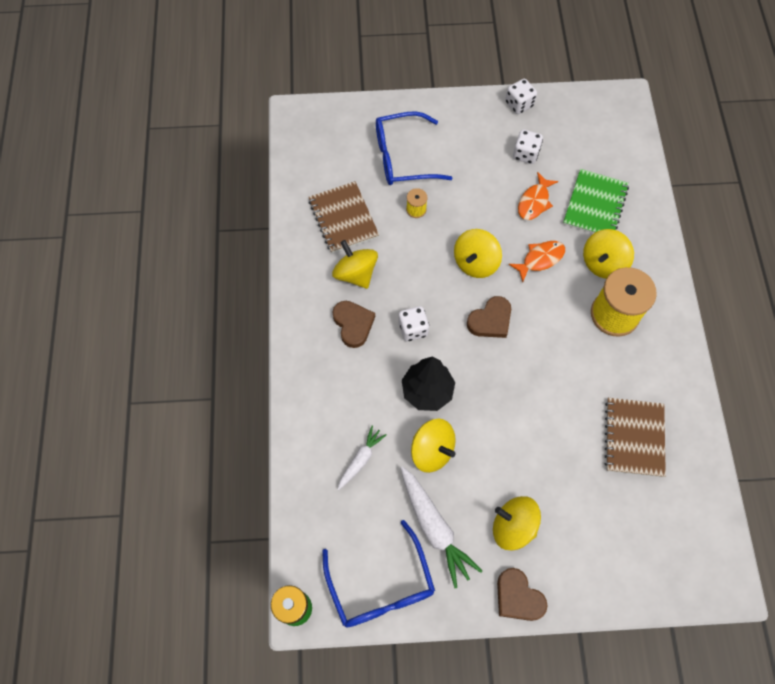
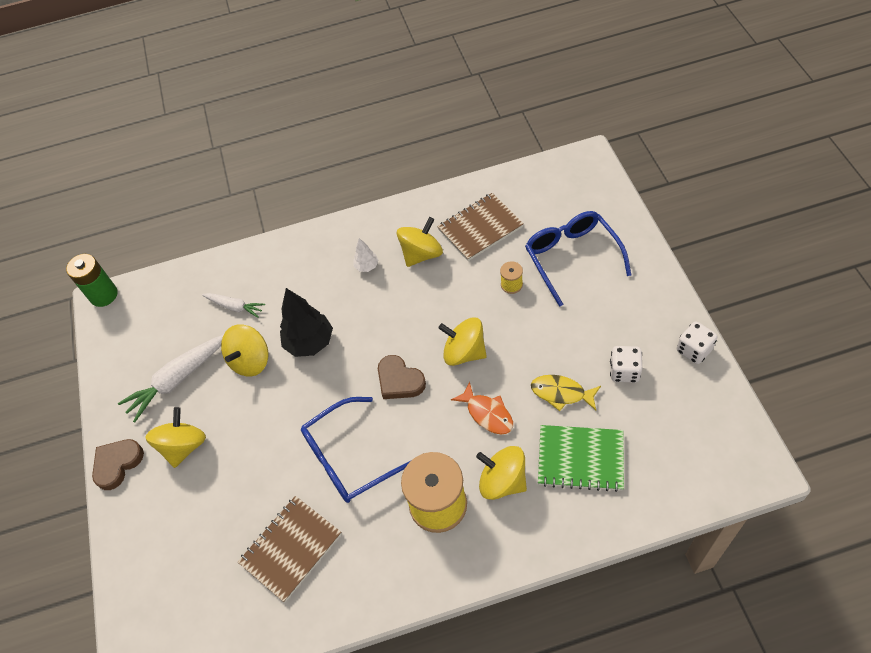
camera: 85 degrees right, 10 degrees down
blue glasses [322,520,435,628] -> blue glasses moved to [301,397,410,503]
brown heart [333,301,375,348] -> white tree [354,238,379,272]
white dice [398,306,429,341] -> none
orange fish [518,172,558,220] -> yellow fish [531,375,601,411]
brown notebook [605,398,666,477] -> brown notebook turned 45 degrees counterclockwise [238,496,341,602]

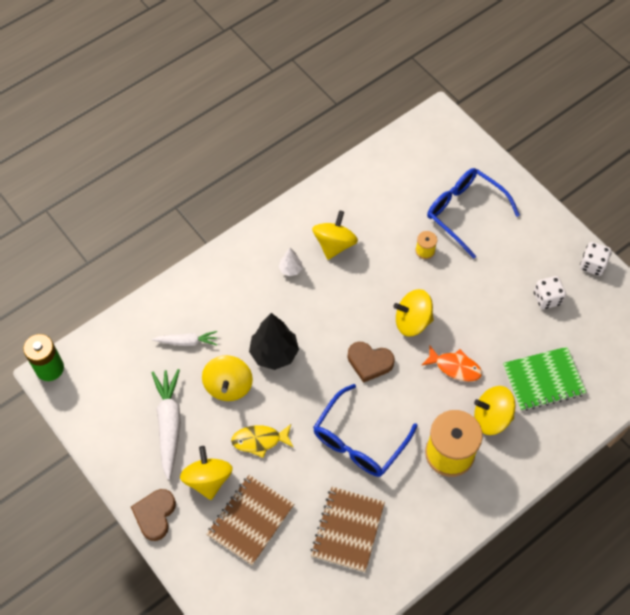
camera: 30 degrees left, 5 degrees up
white carrot [118,334,224,422] -> white carrot turned 150 degrees clockwise [151,369,181,480]
brown notebook [437,193,524,261] -> brown notebook moved to [206,475,294,566]
yellow fish [531,375,601,411] -> yellow fish moved to [231,424,294,458]

